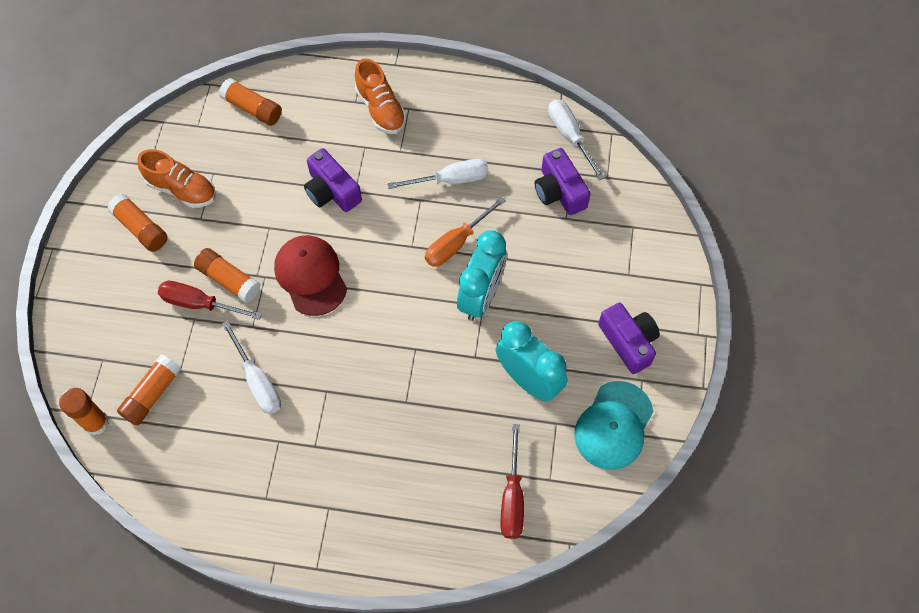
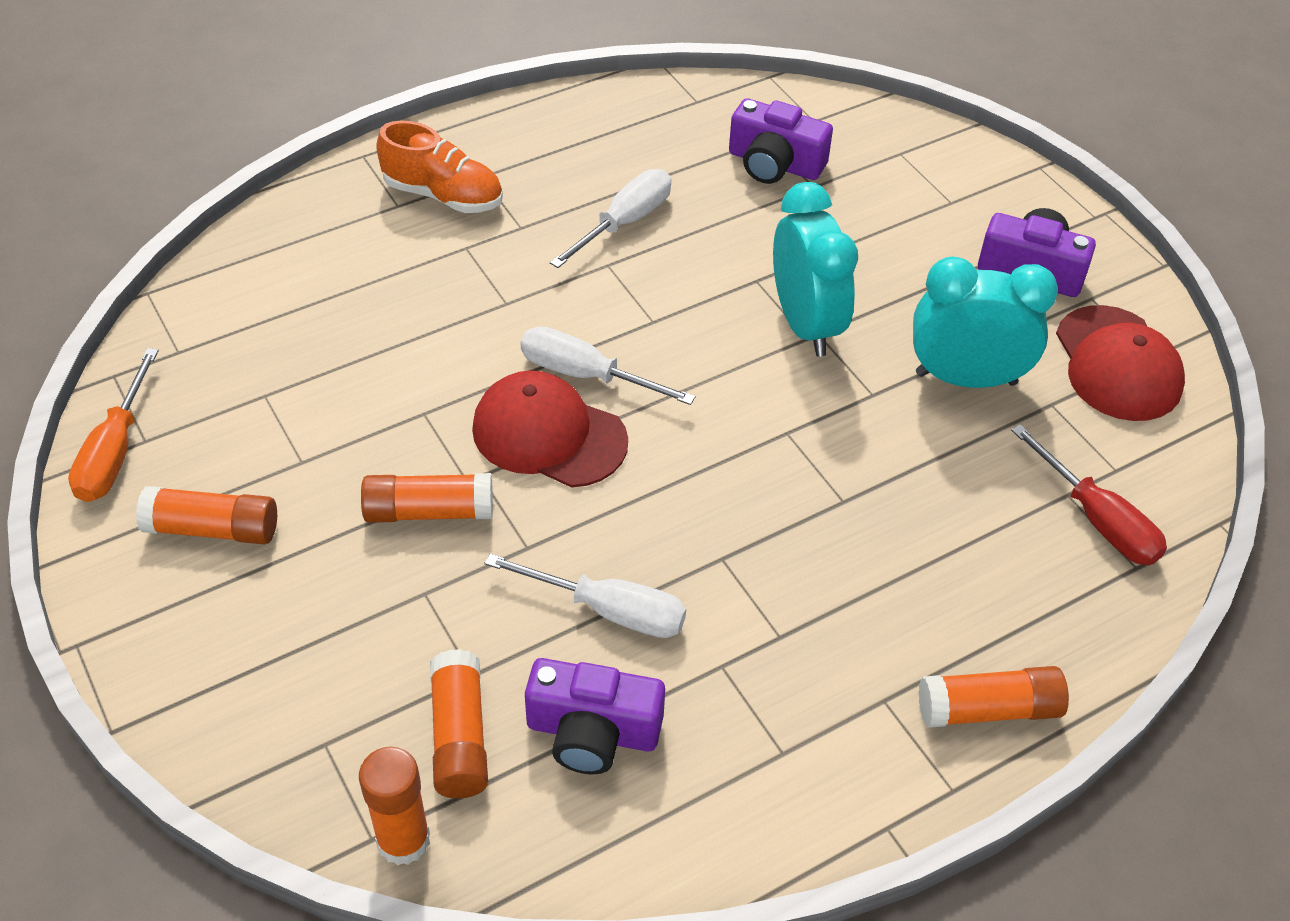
camera: 40 degrees left, 15 degrees down
orange shoe [137,149,216,208] -> none
red screwdriver [158,281,262,320] -> none
orange glue stick [219,78,282,126] -> orange glue stick moved to [918,666,1069,728]
purple camera [304,148,362,212] -> purple camera moved to [525,658,665,774]
orange screwdriver [425,196,506,267] -> orange screwdriver moved to [68,348,159,502]
white screwdriver [548,100,605,180] -> white screwdriver moved to [521,326,696,405]
turquoise cap [574,381,654,470] -> red cap [1056,305,1185,421]

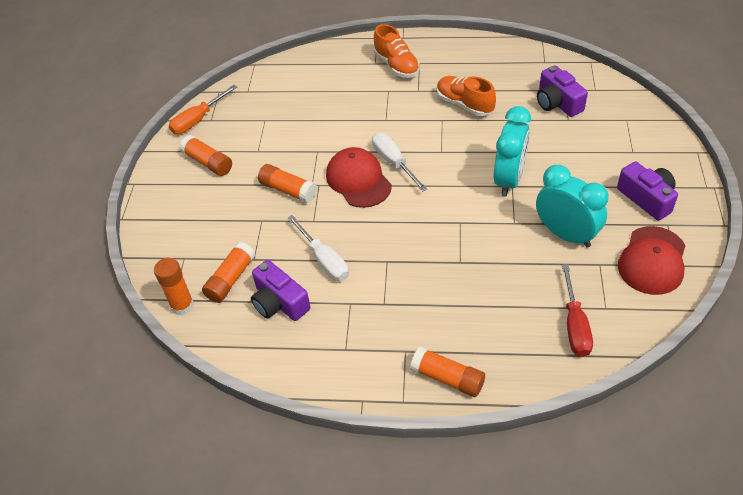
camera: 40 degrees right, 0 degrees up
white screwdriver [550,169,671,268] -> orange shoe [437,76,496,116]

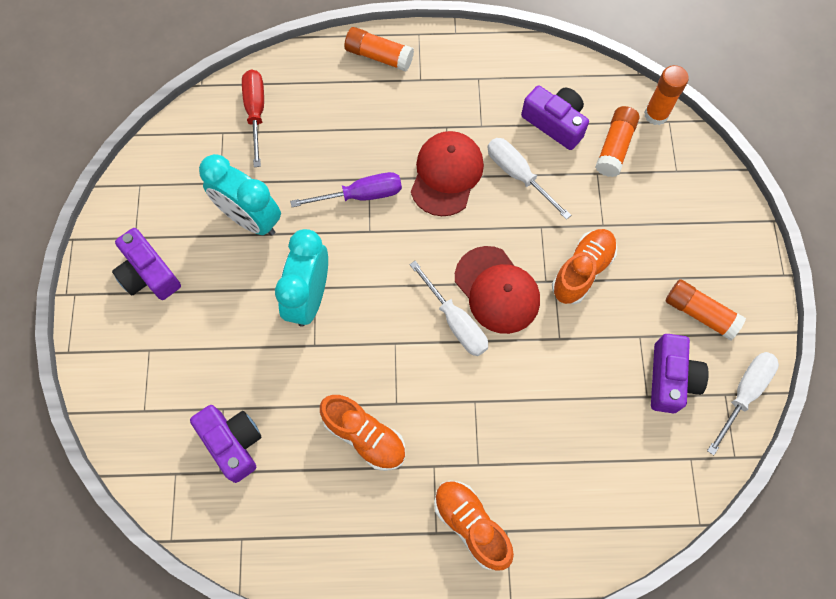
camera: 170 degrees right, 20 degrees up
orange screwdriver [169,85,237,134] -> white screwdriver [707,352,779,455]
orange glue stick [258,164,317,203] -> orange shoe [552,229,617,304]
red cap [618,226,686,295] -> red cap moved to [411,131,484,216]
none -> purple screwdriver [290,172,402,207]
none -> purple camera [651,334,709,413]

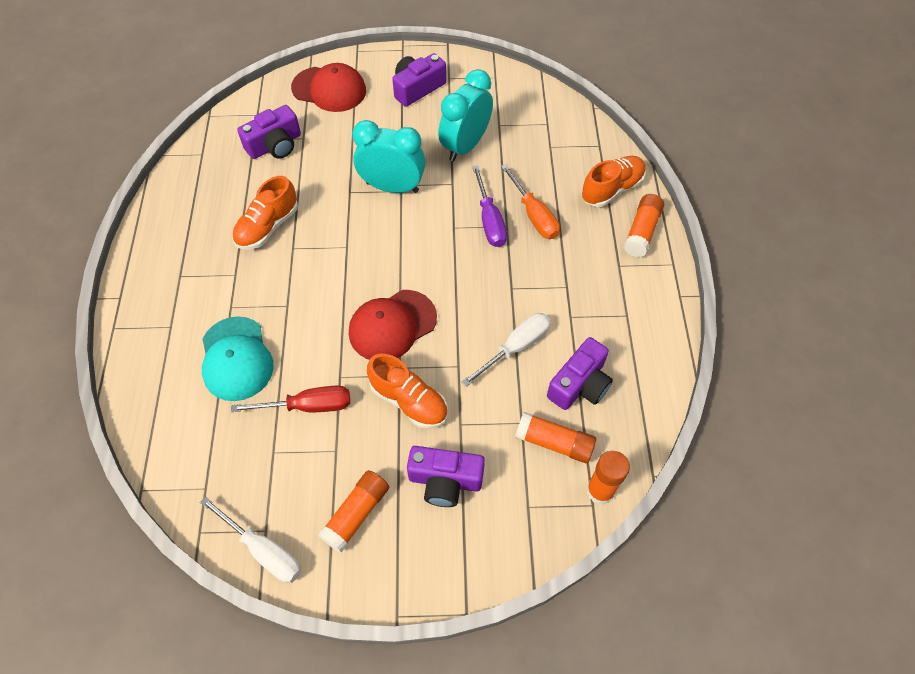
camera: 90 degrees right, 10 degrees down
red screwdriver [242,70,264,167] -> red screwdriver moved to [231,386,350,412]
white screwdriver [409,261,488,356] -> none
red cap [411,131,484,216] -> red cap moved to [291,63,366,112]
orange shoe [434,481,514,570] -> orange shoe moved to [581,156,646,207]
purple camera [651,334,709,413] -> purple camera moved to [407,446,485,507]
none -> turquoise cap [202,316,274,401]
none -> orange screwdriver [501,164,560,239]

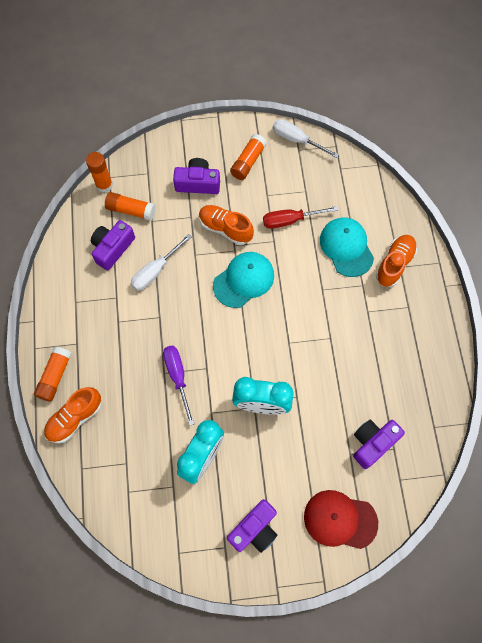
camera: 175 degrees right, 10 degrees up
orange shoe [233,176,298,250] -> orange shoe moved to [375,235,417,287]
red cap [349,290,437,360] -> turquoise cap [213,252,274,308]
orange screwdriver [501,164,560,239] -> none

